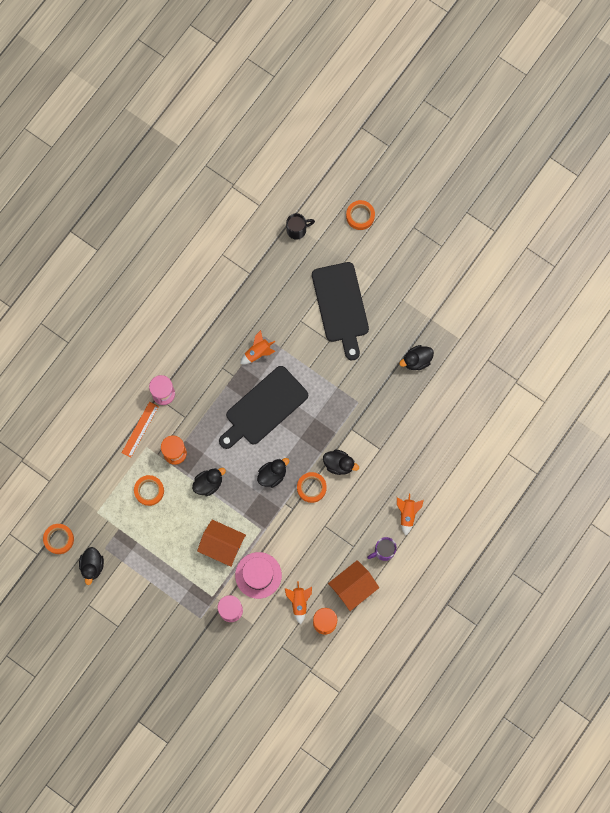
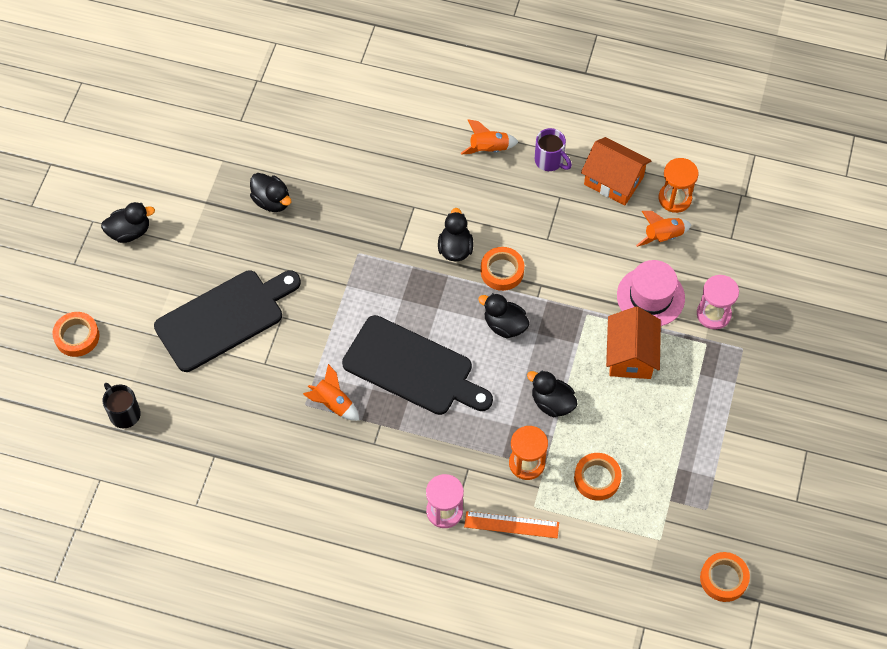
camera: 110 degrees left, 15 degrees down
black duck [79,547,104,585] -> black duck moved to [101,202,155,243]

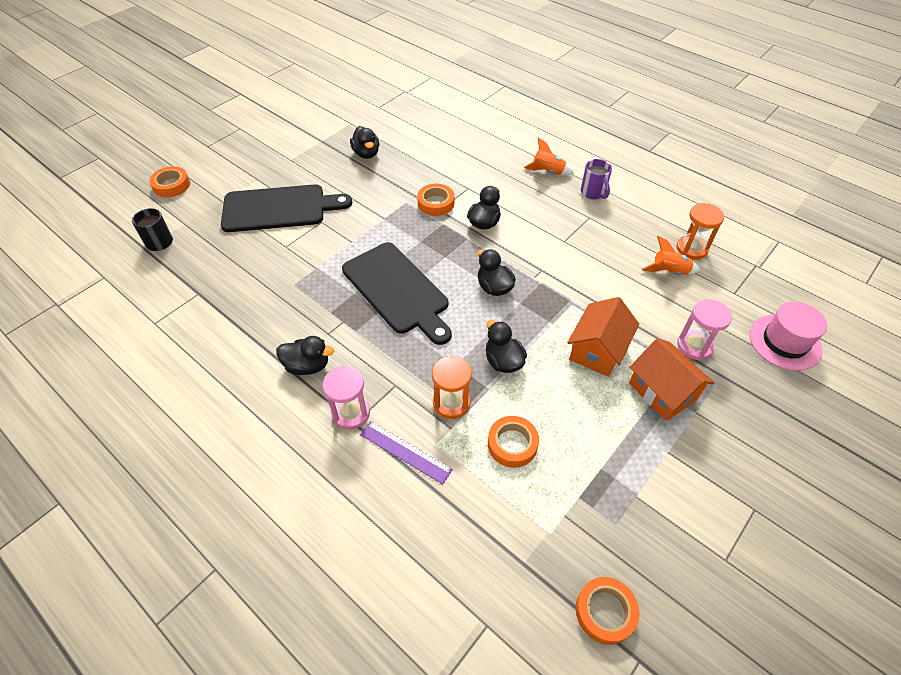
camera: 25 degrees right, 10 degrees down
black duck [101,202,155,243] -> black duck moved to [276,336,334,375]
orange rocket [303,364,360,421] -> none
orange ruler [464,511,559,538] -> purple ruler [360,421,453,484]
orange tape [481,247,524,291] -> orange tape moved to [417,184,454,216]
orange house [581,137,652,205] -> orange house moved to [629,338,715,421]
pink hat [617,260,685,326] -> pink hat moved to [749,301,827,371]

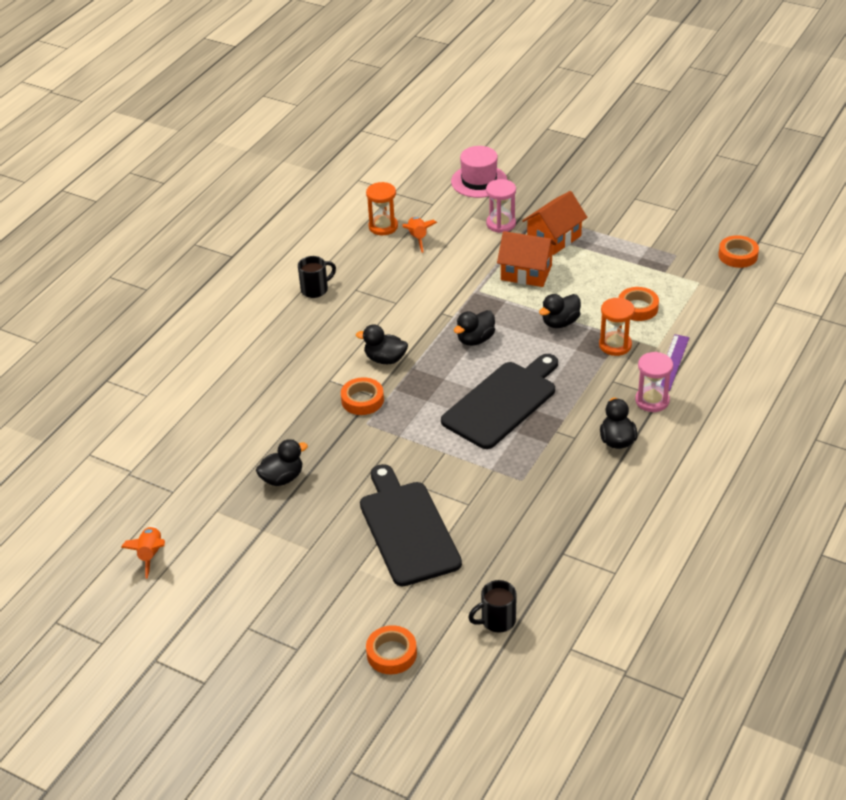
camera: 100 degrees left, 10 degrees down
orange rocket [524,138,574,175] -> orange rocket moved to [121,526,165,579]
purple mug [581,159,612,199] -> black mug [298,256,336,298]

